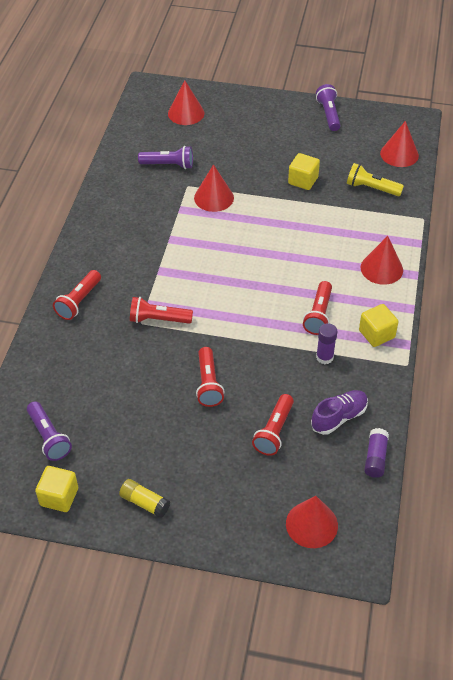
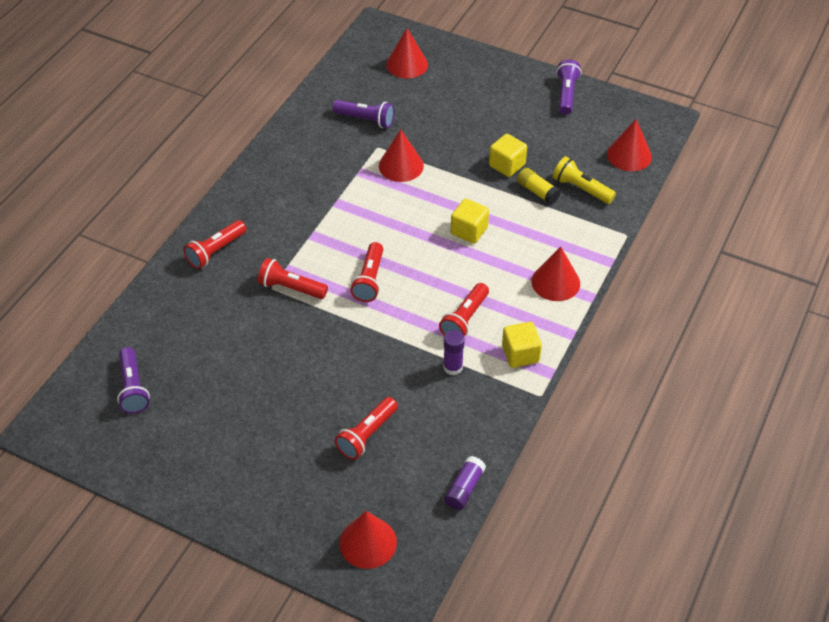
camera: 15 degrees right, 0 degrees up
yellow cube [35,466,78,512] -> yellow cube moved to [451,199,489,244]
yellow glue stick [119,479,170,518] -> yellow glue stick moved to [517,168,561,205]
red flashlight [196,347,224,407] -> red flashlight moved to [350,242,383,302]
purple shoe [311,390,368,435] -> none

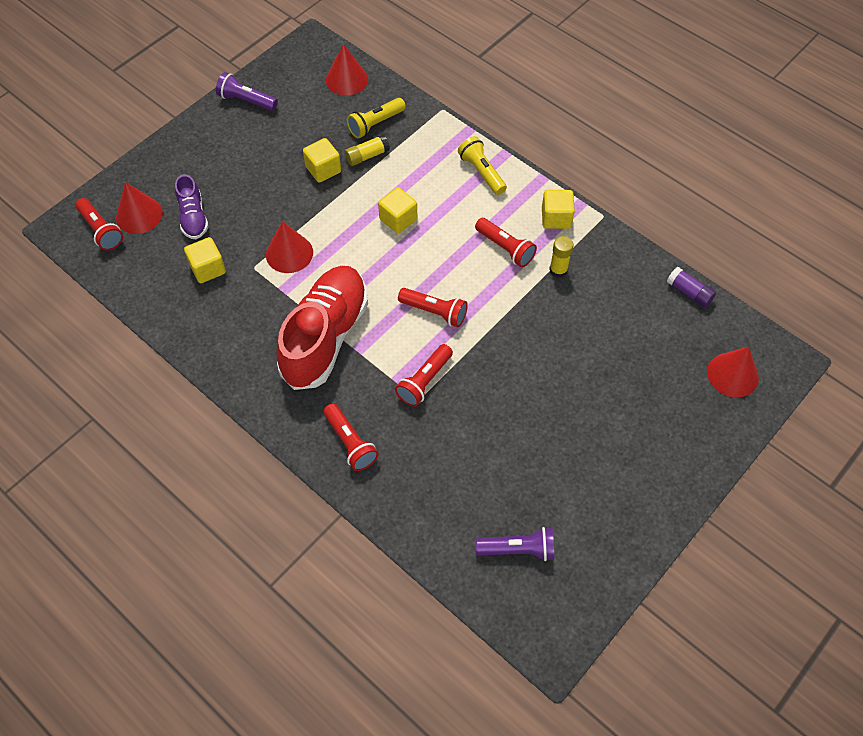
camera: 75 degrees left, 10 degrees up
purple flashlight [333,100,394,128] -> yellow cube [184,237,226,283]
red flashlight [335,397,398,460] -> red flashlight moved to [75,198,123,251]
purple glue stick [443,330,465,375] -> yellow glue stick [549,236,573,278]
red cone [531,247,580,301] -> yellow flashlight [458,136,507,195]
none -> purple shoe [175,174,209,239]
none -> red shoe [276,266,368,390]

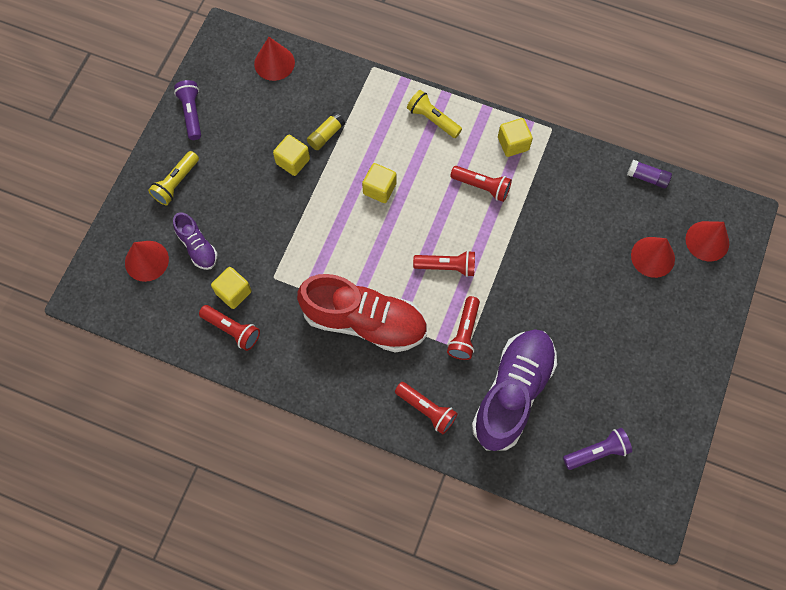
camera: 20 degrees left, 10 degrees up
red flashlight [75,198,123,251] -> red flashlight moved to [199,305,260,351]
purple flashlight [216,72,278,111] -> purple flashlight turned 75 degrees clockwise [174,80,201,140]
red cone [266,221,313,273] -> red cone moved to [631,237,675,278]
red shoe [276,266,368,390] -> red shoe turned 105 degrees clockwise [297,274,427,353]
yellow flashlight [347,98,406,138] -> yellow flashlight moved to [148,151,199,205]
yellow glue stick [549,236,573,278] -> none
none -> purple shoe [472,329,557,451]

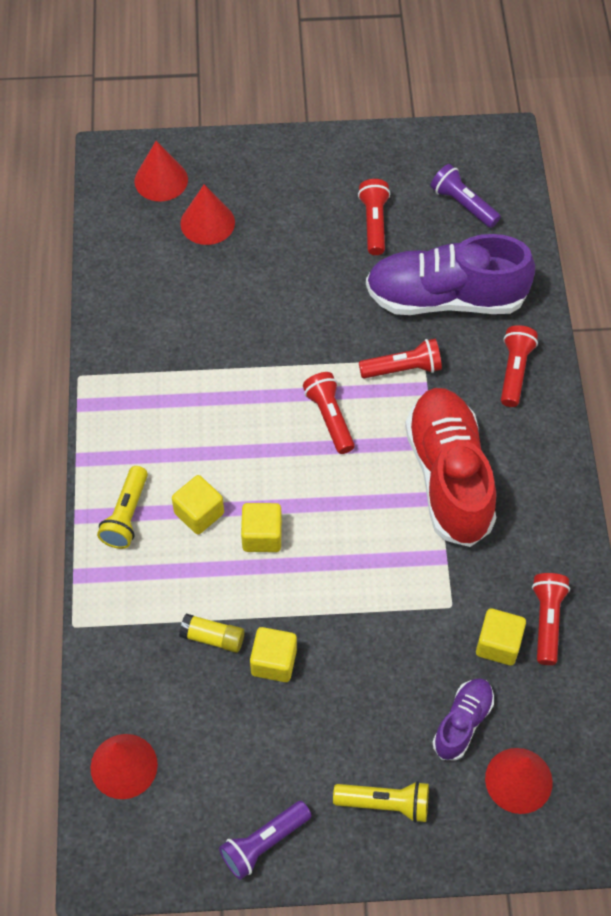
camera: 115 degrees left, 10 degrees down
red flashlight [450,166,512,202] -> red flashlight moved to [358,179,390,255]
yellow cube [498,118,533,157] -> yellow cube moved to [172,475,224,535]
purple glue stick [627,160,672,189] -> none

